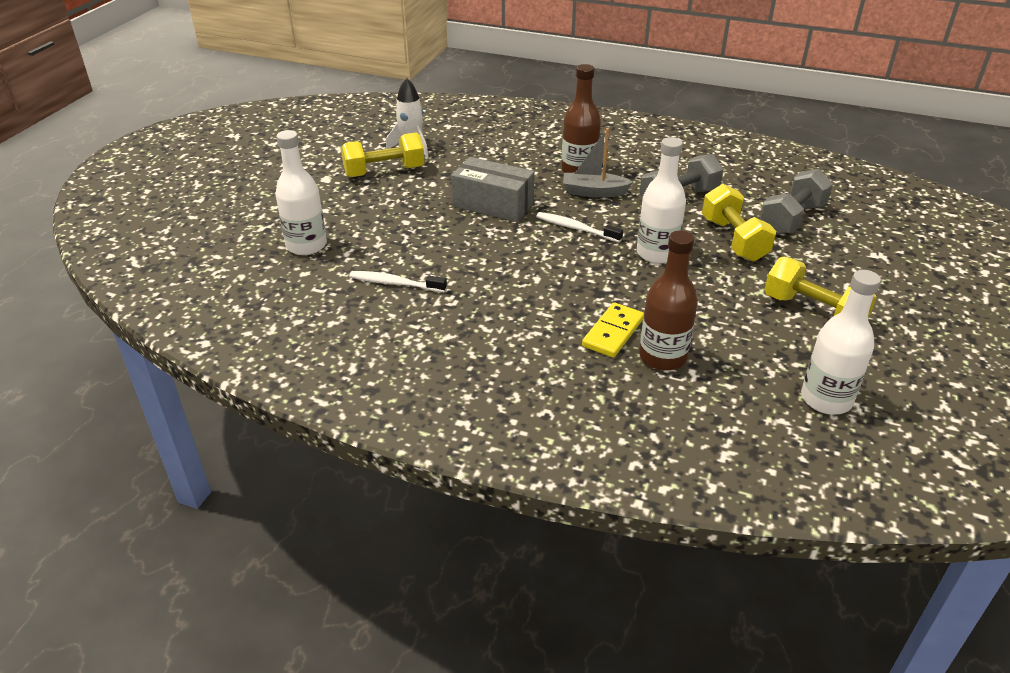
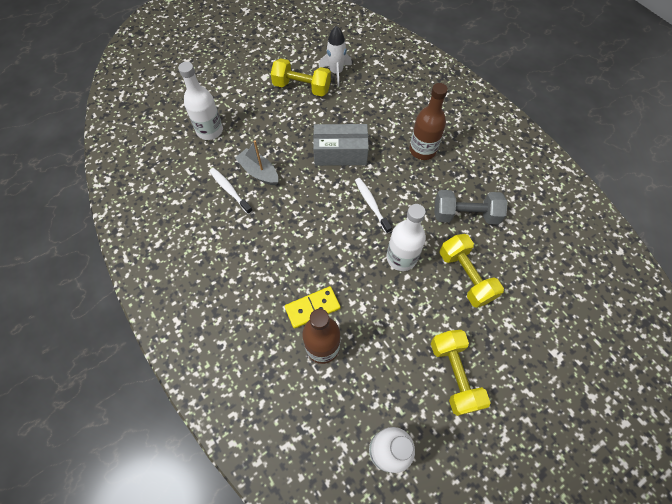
camera: 35 degrees right, 25 degrees up
grey box [451,157,535,222] -> grey box turned 60 degrees counterclockwise [313,124,369,166]
grey boat [563,128,633,198] -> grey boat moved to [235,140,278,185]
yellow dumbbell [702,184,776,262] -> yellow dumbbell turned 45 degrees counterclockwise [440,234,504,308]
grey dumbbell [760,169,833,235] -> none

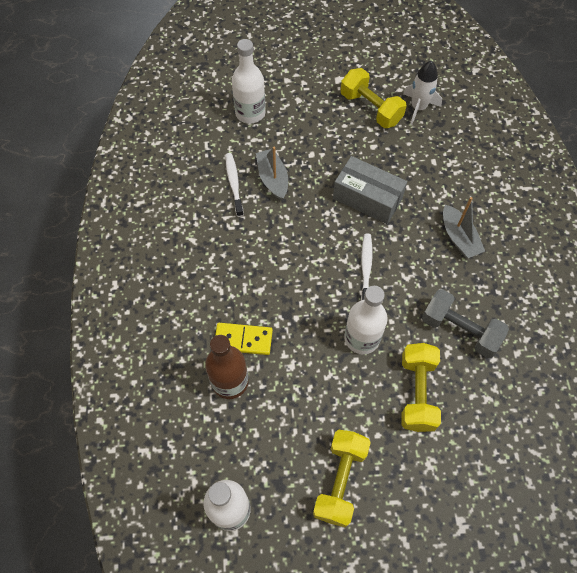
camera: 30 degrees right, 0 degrees up
brown bottle [410,83,448,160] -> grey boat [443,197,485,258]

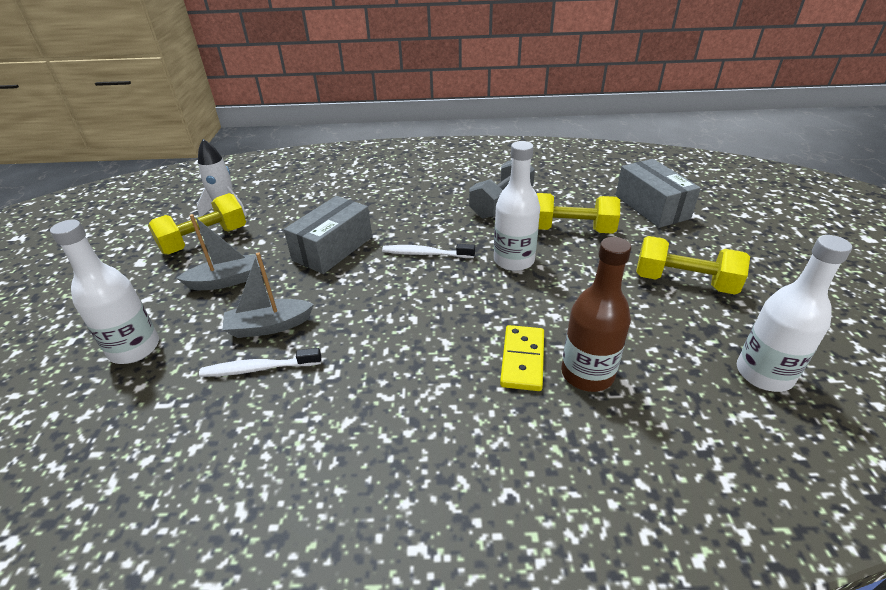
camera: 85 degrees left, 25 degrees down
grey boat [443,197,485,258] -> grey boat moved to [177,214,260,290]
none -> grey box [616,159,701,228]

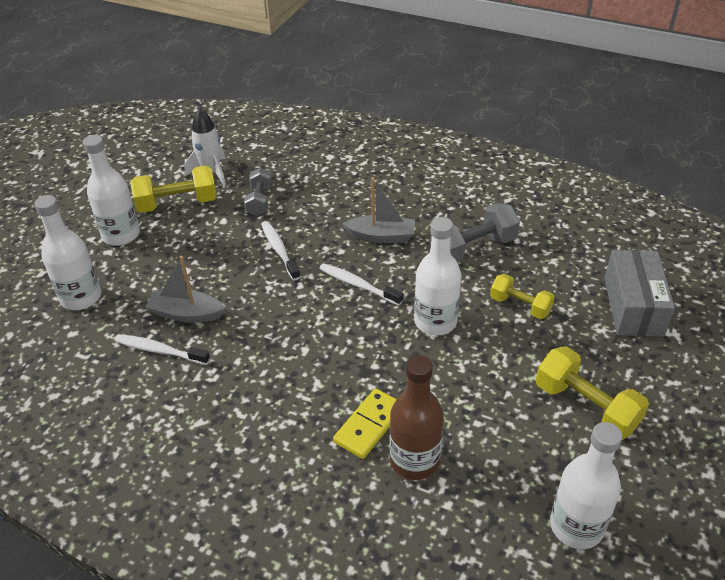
camera: 25 degrees right, 5 degrees up
grey boat [177,214,260,290] -> grey boat moved to [342,177,415,243]
grey box [284,196,372,274] -> white toothbrush [261,221,300,280]
yellow dumbbell [537,193,620,234] -> yellow dumbbell [490,274,555,319], size x0.64
none -> white bottle [83,135,140,246]
none -> grey dumbbell [244,168,273,216]

